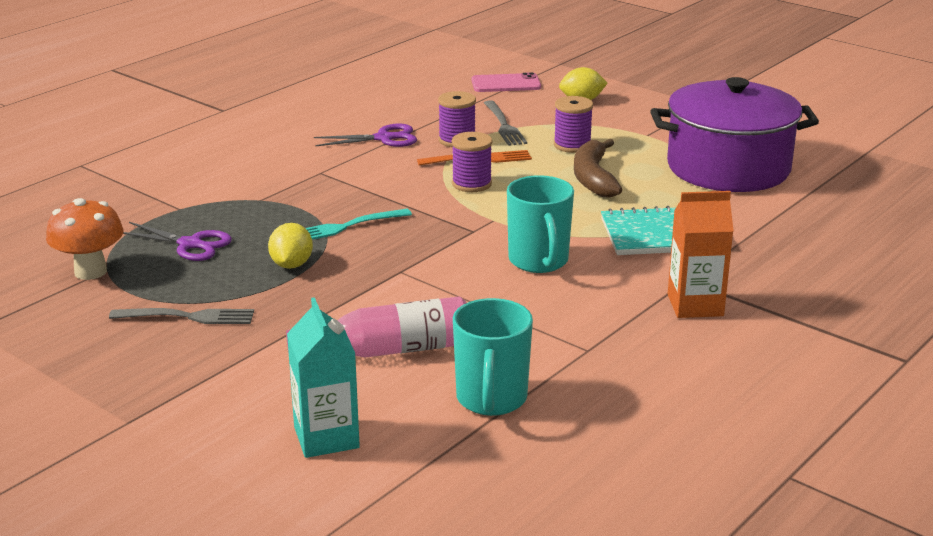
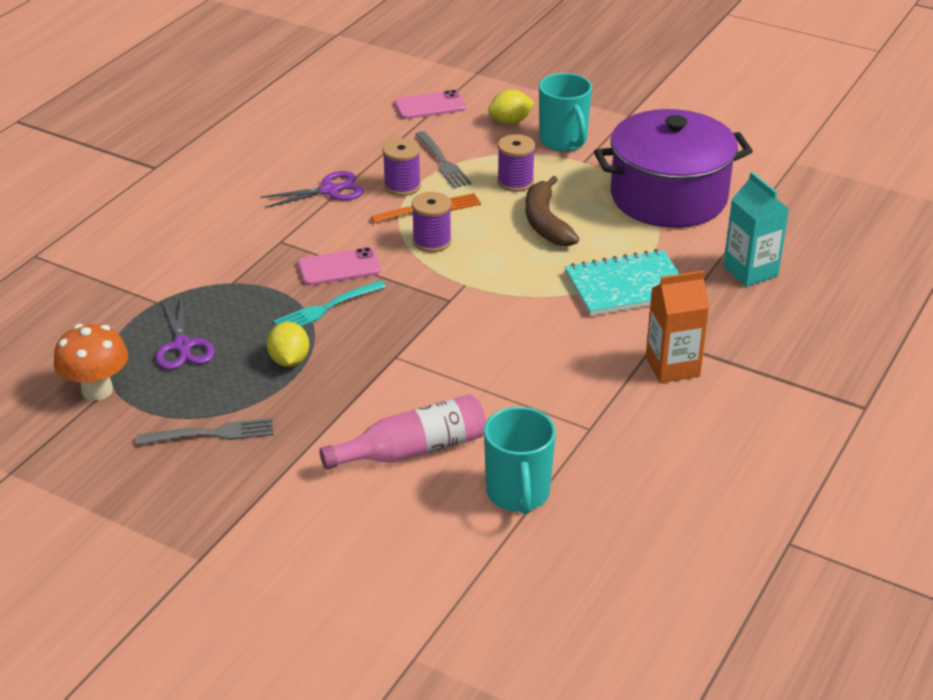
camera: 10 degrees left, 10 degrees up
purple scissors [123,222,232,261] -> purple scissors turned 60 degrees clockwise [155,296,215,370]
turquoise carton [287,297,360,458] -> turquoise carton moved to [723,172,789,287]
turquoise mug [507,175,574,273] -> turquoise mug moved to [539,73,592,152]
none -> pink phone [298,247,381,286]

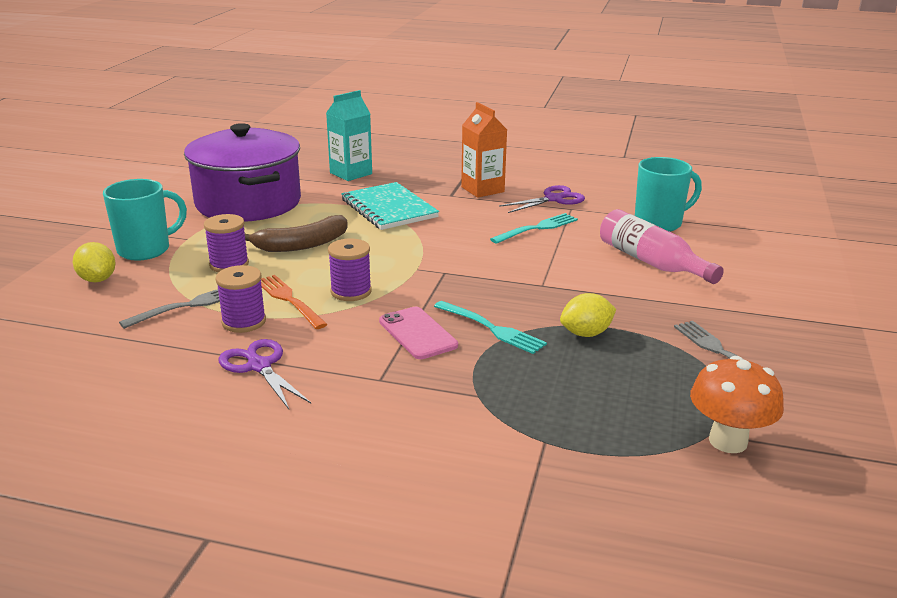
camera: 105 degrees left, 10 degrees down
purple scissors [155,296,215,370] -> purple scissors moved to [499,185,585,213]
pink phone [394,90,466,119] -> none
none -> turquoise fork [490,213,578,244]

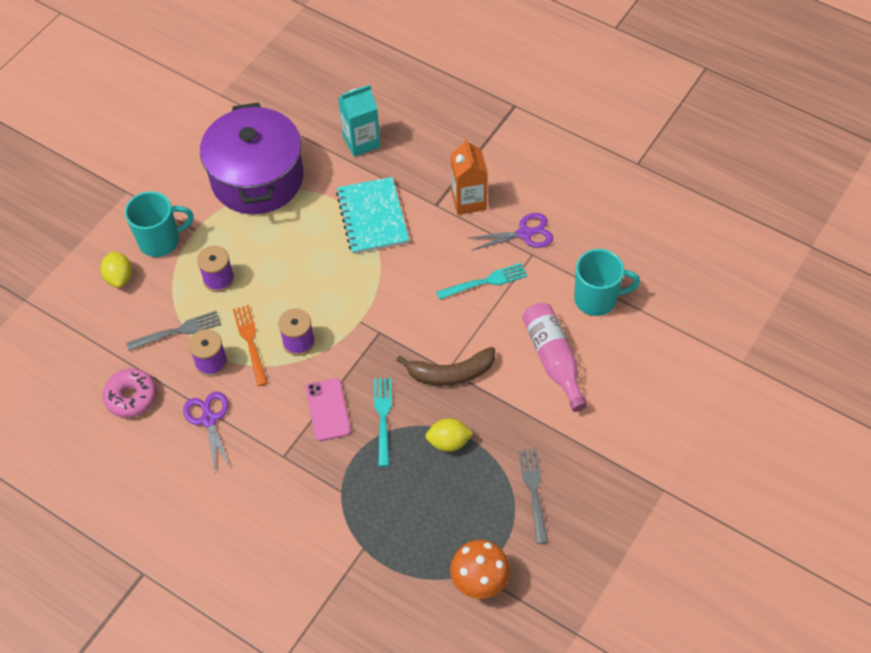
camera: 20 degrees right, 30 degrees up
brown banana [245,215,348,252] -> brown banana moved to [396,347,495,386]
turquoise fork [434,301,547,354] -> turquoise fork turned 150 degrees counterclockwise [374,378,392,467]
none -> pink donut [103,368,157,418]

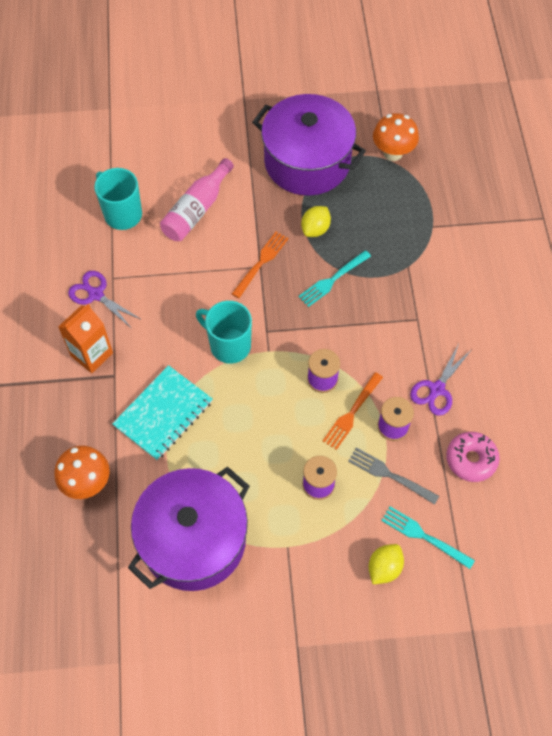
camera: 130 degrees left, 5 degrees up
turquoise mug [125,191,194,257] -> turquoise mug moved to [196,301,252,364]
pink phone [306,378,351,441] -> none
turquoise carton [338,85,381,157] -> orange mushroom [55,446,110,499]
brown banana [396,347,495,386] -> orange fork [232,232,289,298]
yellow lemon [425,418,473,452] -> yellow lemon turned 75 degrees clockwise [301,206,331,237]
turquoise fork [436,263,528,300] -> turquoise fork moved to [381,506,475,569]
grey fork [519,449,548,544] -> purple pot [252,94,366,195]

